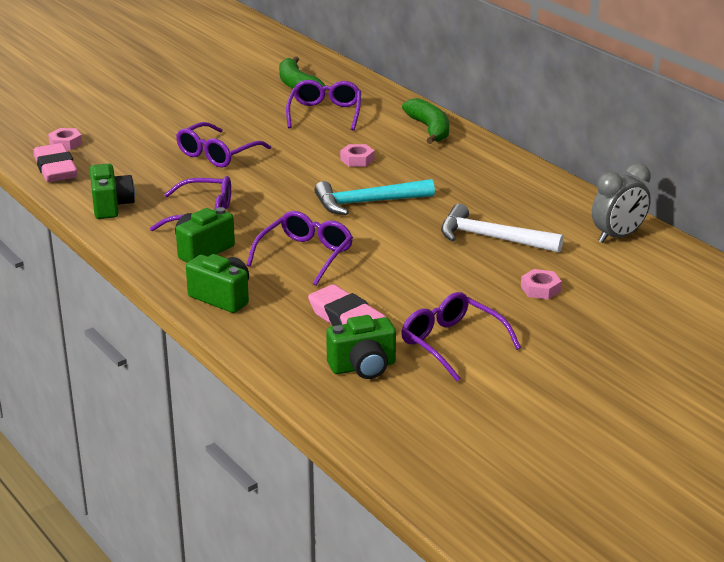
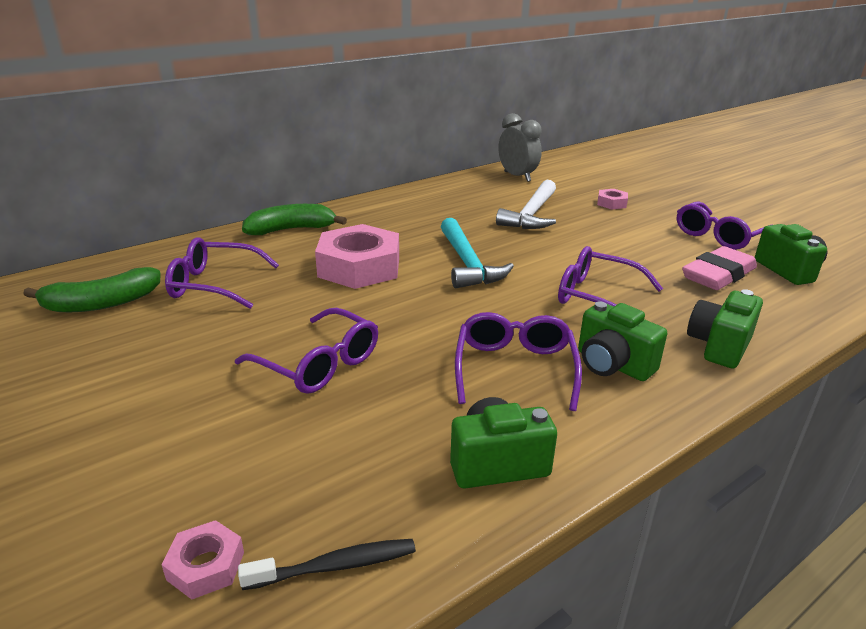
camera: 90 degrees left, 0 degrees up
pink eraser [33,143,77,182] -> black toothbrush [238,539,416,590]
pink nut [340,144,375,167] -> pink nut [315,224,399,289], size x2.22

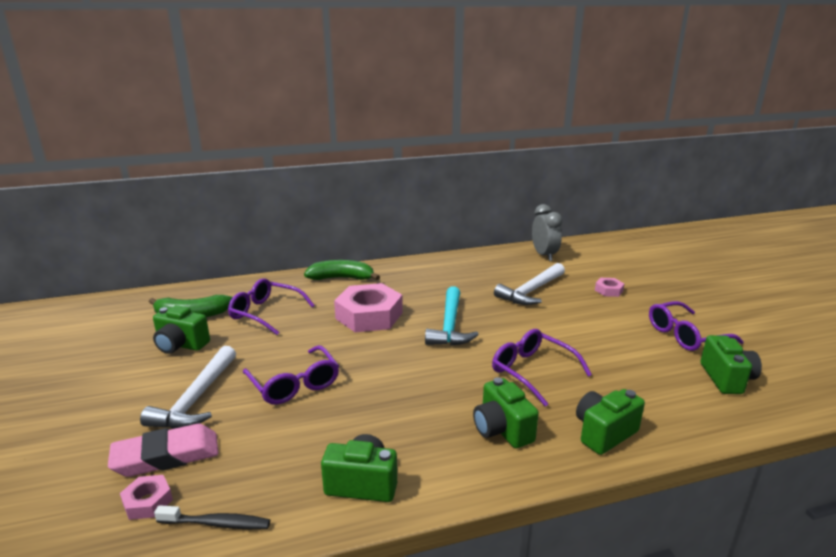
camera: 20 degrees right, 5 degrees down
purple glasses [455,312,582,411] -> none
pink eraser [682,246,757,290] -> pink eraser moved to [108,424,219,477]
none -> white hammer [140,346,236,429]
none -> green camera [153,305,210,354]

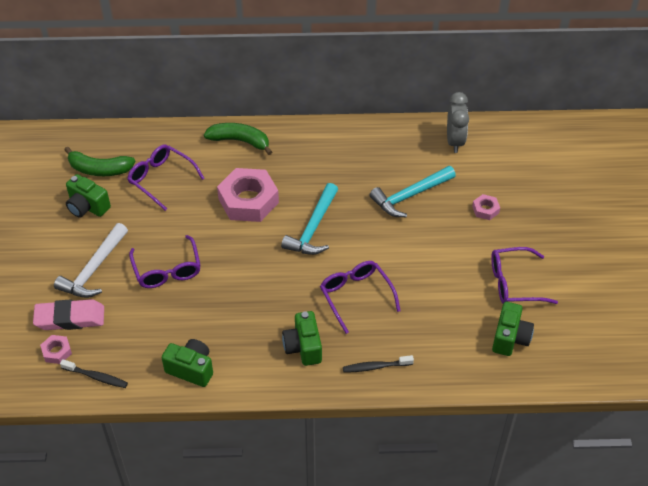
camera: 15 degrees right, 25 degrees up
white hammer [494,263,565,305] -> turquoise hammer [370,166,456,217]
green camera [576,389,645,455] -> black toothbrush [343,355,414,373]

